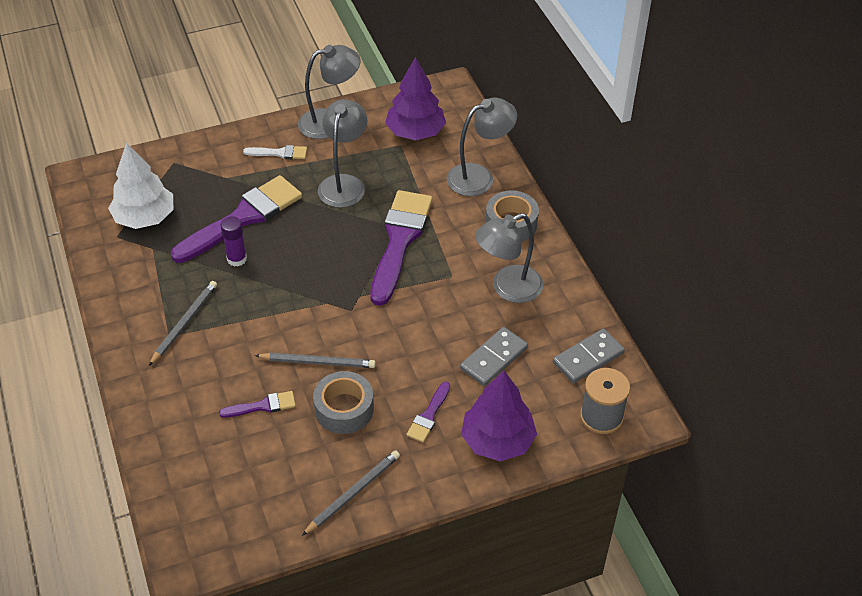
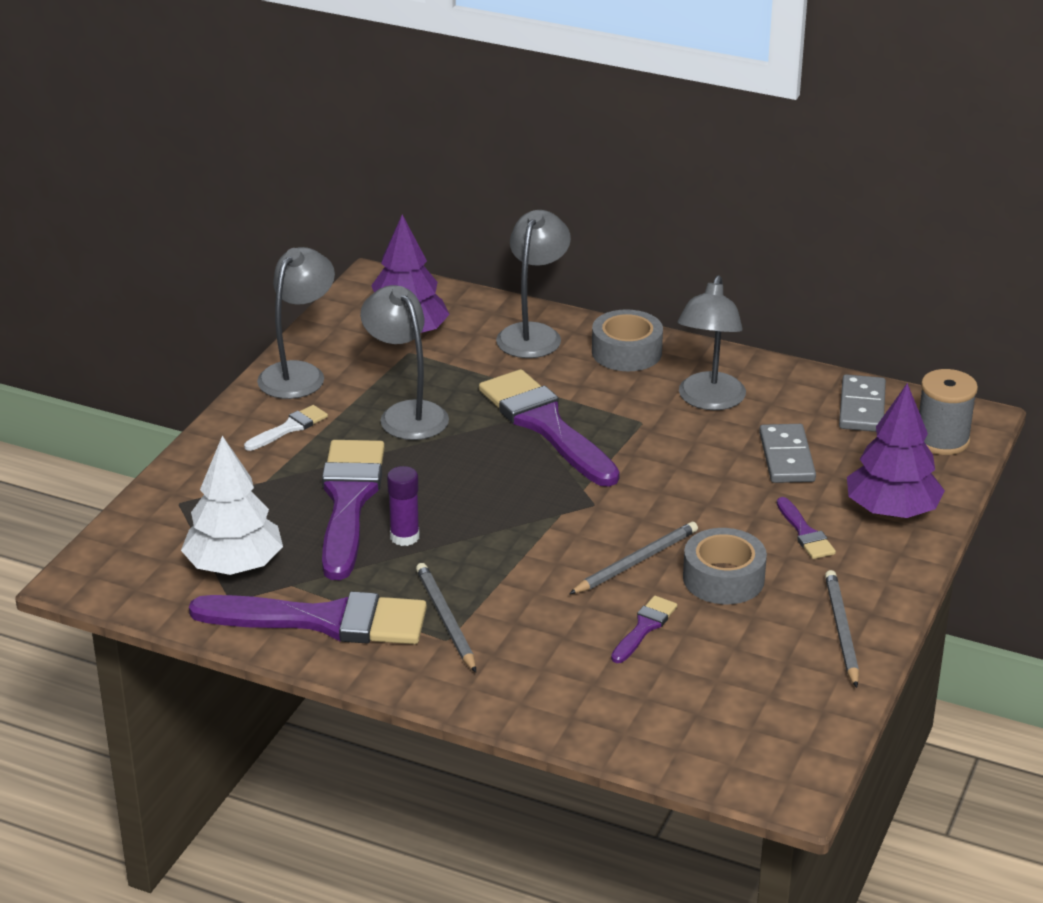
camera: 45 degrees left, 15 degrees down
none -> purple brush [189,591,427,644]

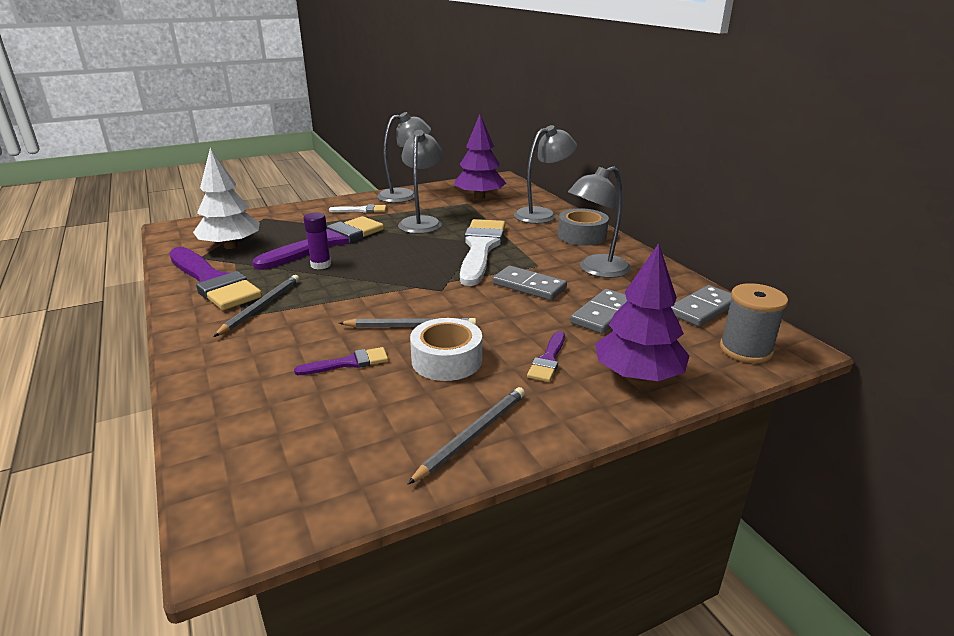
camera: 40 degrees right, 5 degrees down
purple brush [479,369,620,487] -> white brush [460,219,505,286]
grey tape [683,528,767,604] -> white tape [410,318,482,381]
none -> grey domino [492,266,567,300]

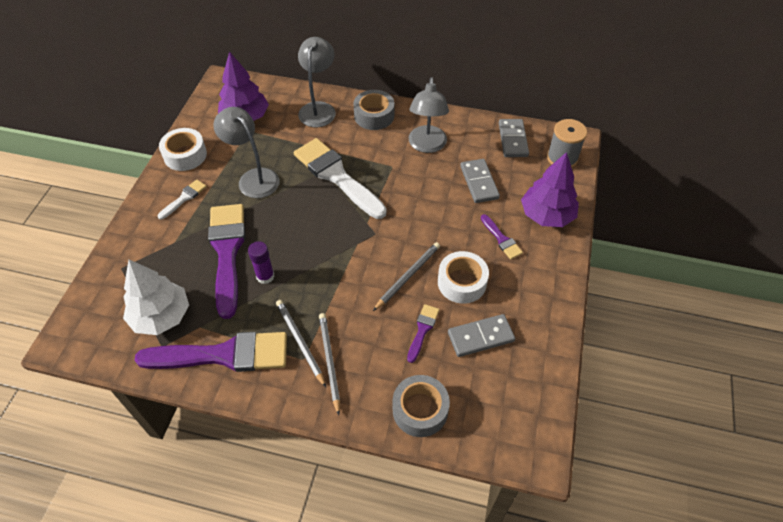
camera: 50 degrees left, 25 degrees up
grey lamp [377,112,431,203] -> white tape [159,128,207,171]
grey pencil [407,387,525,485] -> grey pencil moved to [319,313,340,415]
grey domino [492,266,567,300] -> grey domino moved to [448,314,515,357]
none -> grey tape [393,375,450,437]

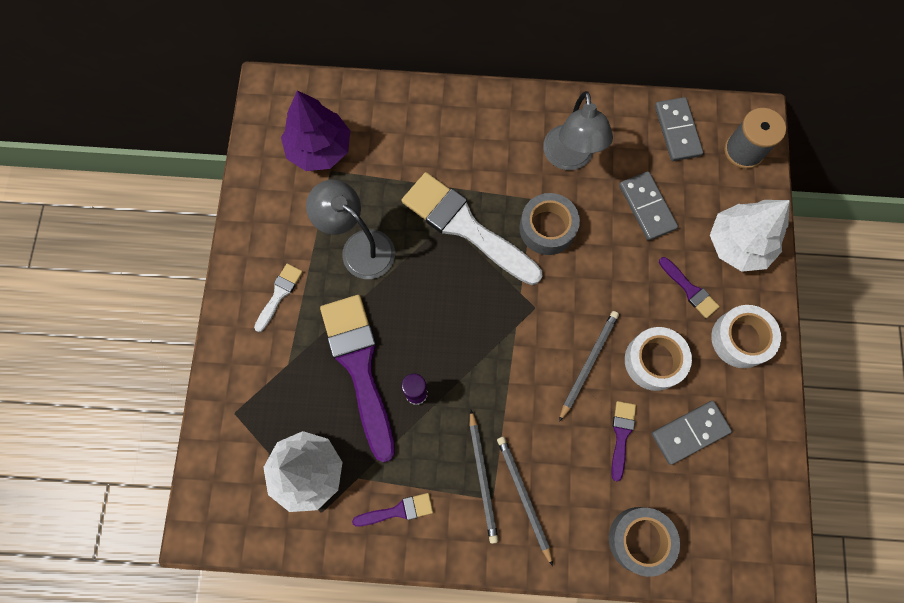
camera: 10 degrees left, 20 degrees up
purple brush [135,332,287,372] -> purple brush [352,493,433,527], size x0.45
white tape [159,128,207,171] -> white tape moved to [711,305,781,368]
grey pencil [276,300,326,387] -> grey pencil turned 150 degrees counterclockwise [470,410,498,544]
grey lamp [298,37,336,127] -> none
grey tape [353,90,394,130] -> grey tape moved to [519,193,580,255]
purple tree [521,152,579,227] -> white tree [710,200,790,272]

